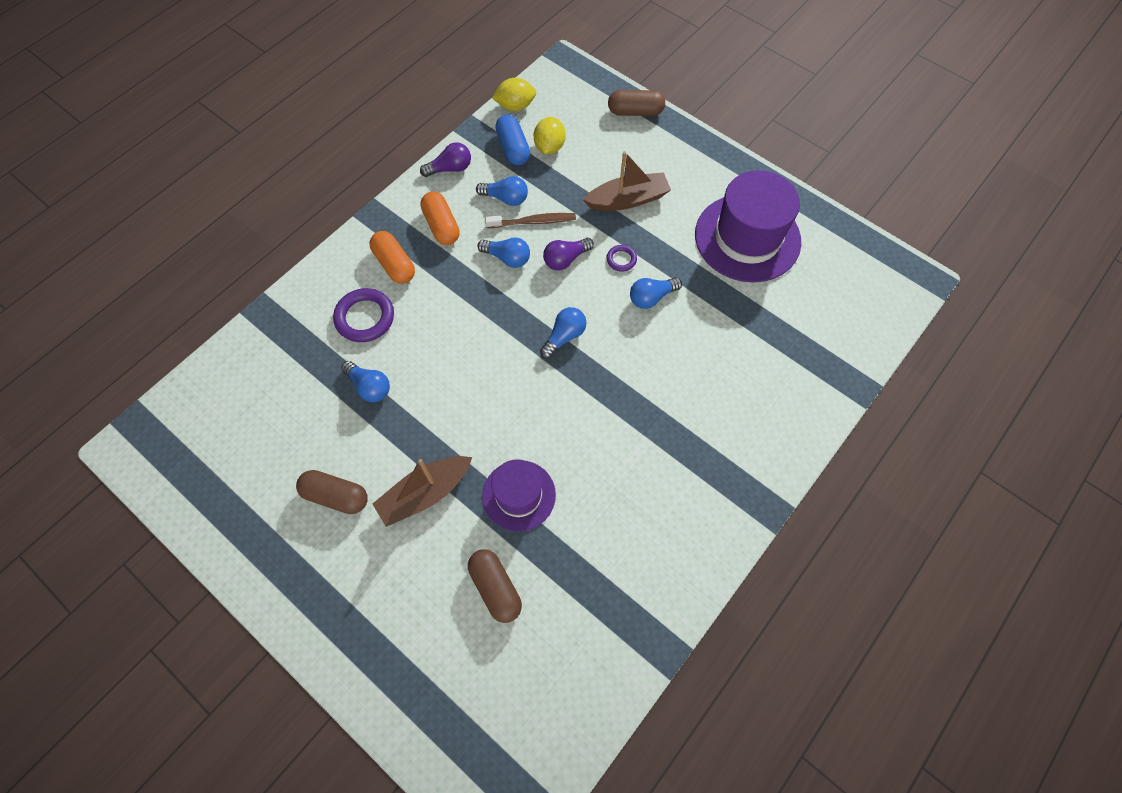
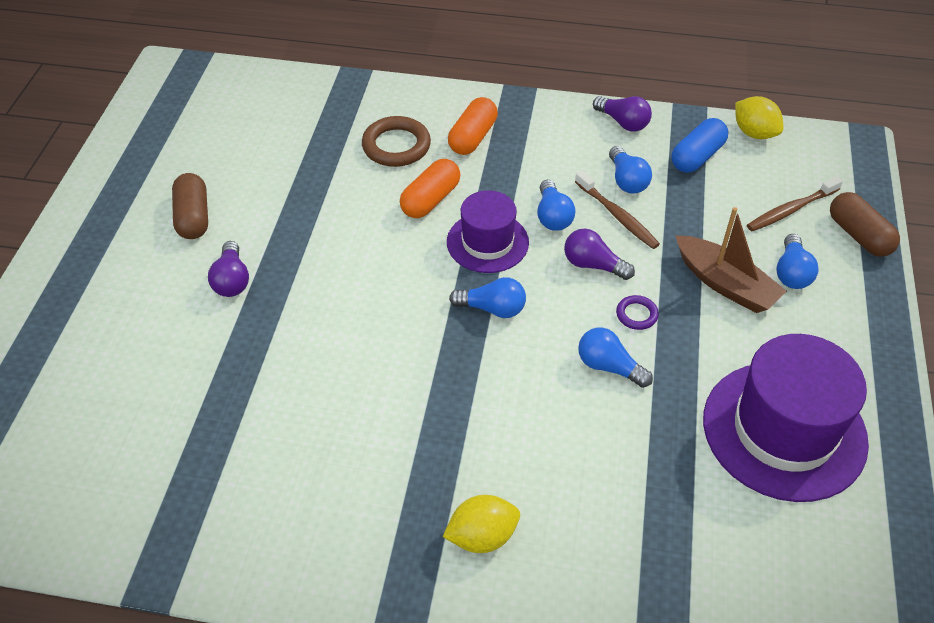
camera: 60 degrees right, 15 degrees down
purple ring [333,288,394,342] -> brown ring [362,116,431,167]
blue light bulb [341,361,390,402] -> blue light bulb moved to [776,234,819,289]
brown boat [373,456,472,527] -> purple light bulb [208,241,249,297]
orange capsule [421,192,460,245] -> orange capsule moved to [400,159,460,218]
brown capsule [468,549,522,623] -> none
purple hat [482,459,556,532] -> purple hat moved to [447,190,529,273]
yellow lemon [534,117,566,154] -> yellow lemon moved to [443,495,520,553]
none -> brown toothbrush [747,176,843,231]

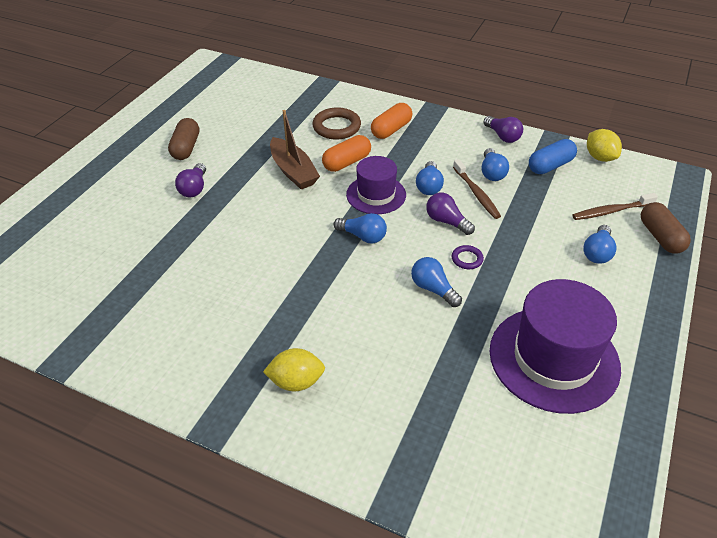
camera: 15 degrees right, 5 degrees down
brown boat [675,207,787,313] -> brown boat moved to [270,110,320,189]

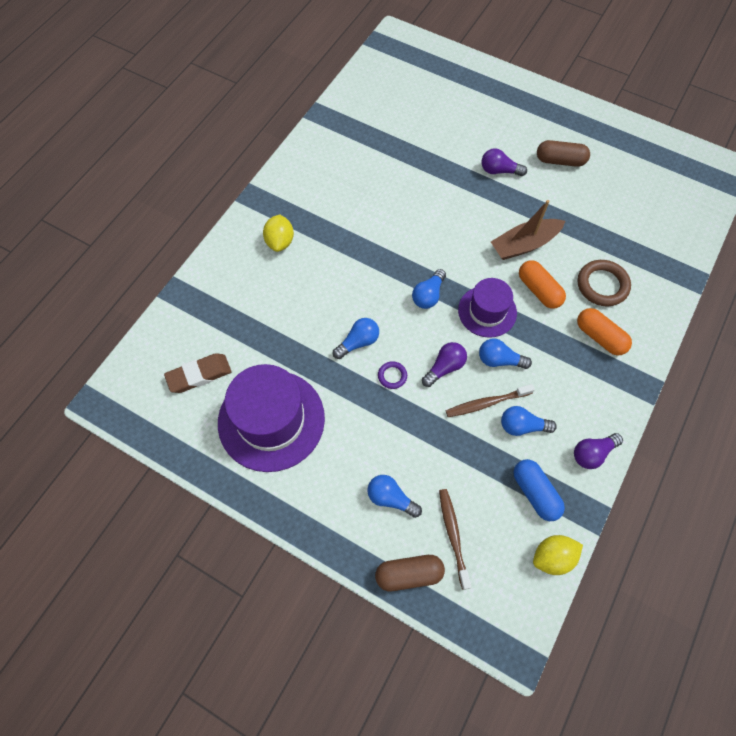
camera: 95 degrees right, 20 degrees up
none -> brown eraser [164,353,232,393]

